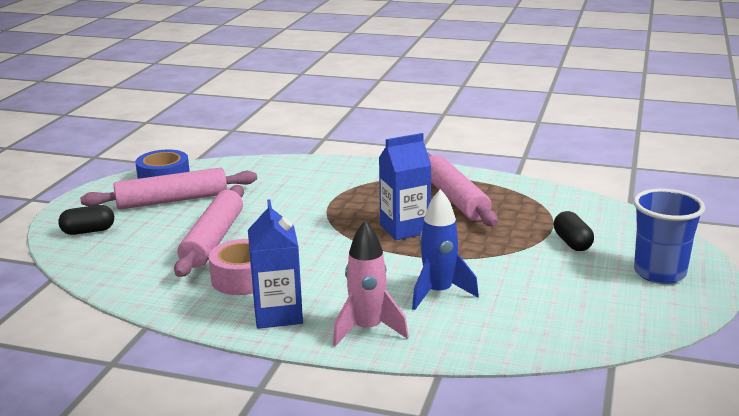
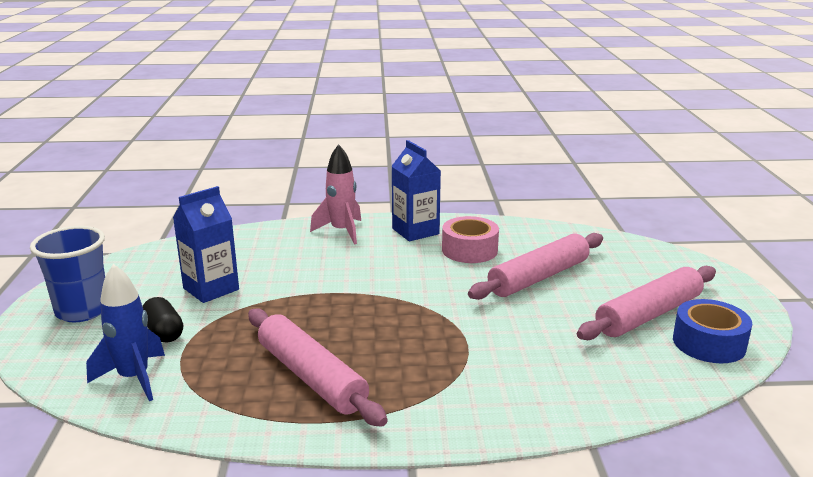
camera: 160 degrees right, 0 degrees up
black capsule [58,205,114,235] -> none
pink rolling pin [174,185,244,277] -> pink rolling pin turned 60 degrees clockwise [468,233,603,300]
blue carton [379,133,431,240] -> blue carton moved to [173,186,239,303]
blue rocket [412,189,479,310] -> blue rocket moved to [86,264,165,401]

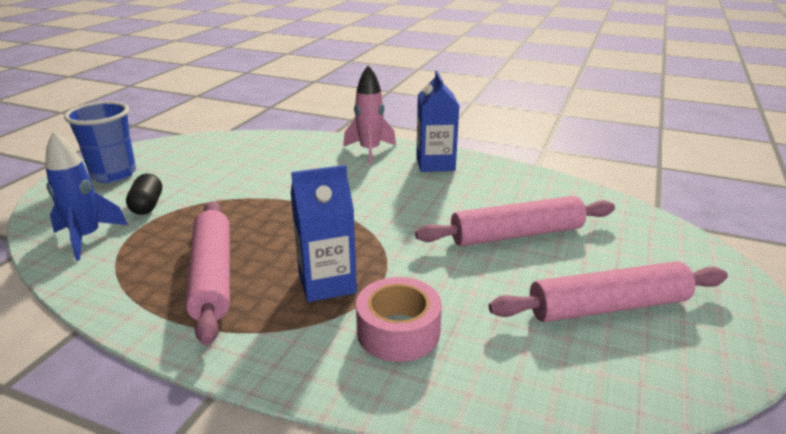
camera: 25 degrees right, 5 degrees up
blue carton [173,186,239,303] -> blue carton moved to [291,165,357,302]
pink tape [442,216,499,263] -> pink tape moved to [356,277,442,362]
blue tape [673,299,752,363] -> none

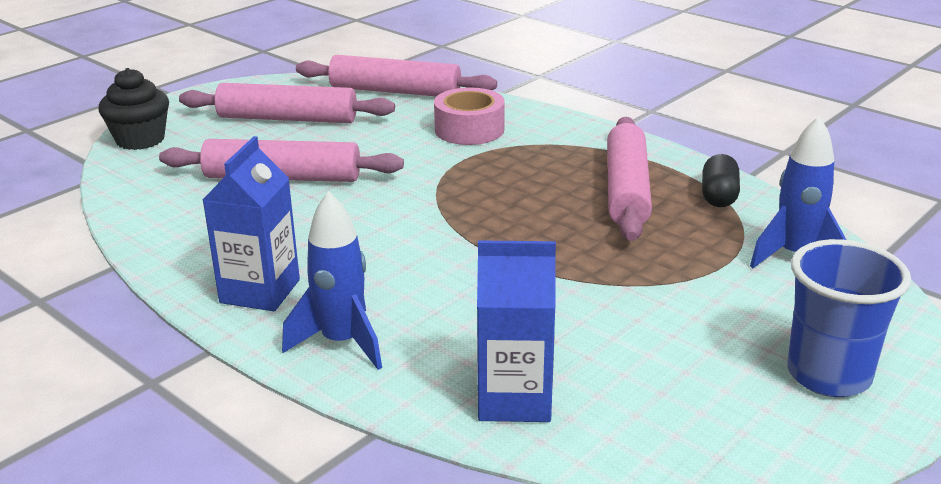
camera: 160 degrees left, 0 degrees up
black capsule [126,174,162,215] -> black capsule moved to [702,154,740,207]
blue carton [291,165,357,302] -> blue carton moved to [477,240,556,422]
pink rocket [343,65,396,165] -> blue rocket [282,191,382,370]
none -> black cupcake [98,68,169,150]
none -> pink rolling pin [296,55,497,97]

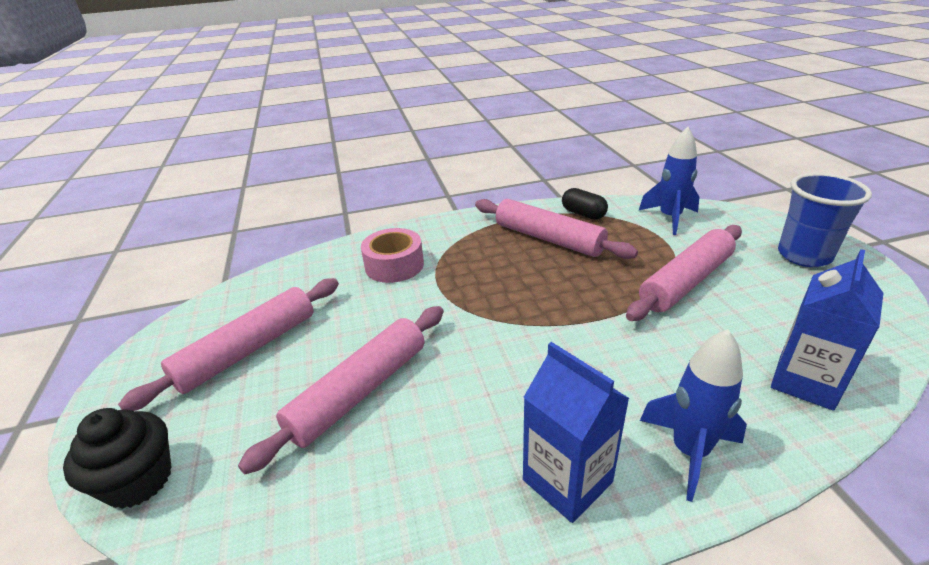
camera: 55 degrees left, 5 degrees up
pink rolling pin [296,55,497,97] -> pink rolling pin moved to [626,225,742,321]

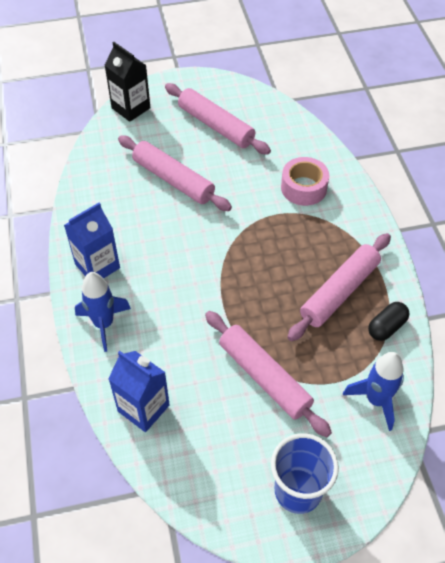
camera: 90 degrees right, 20 degrees up
black cupcake [63,408,172,509] -> black carton [104,42,151,122]

